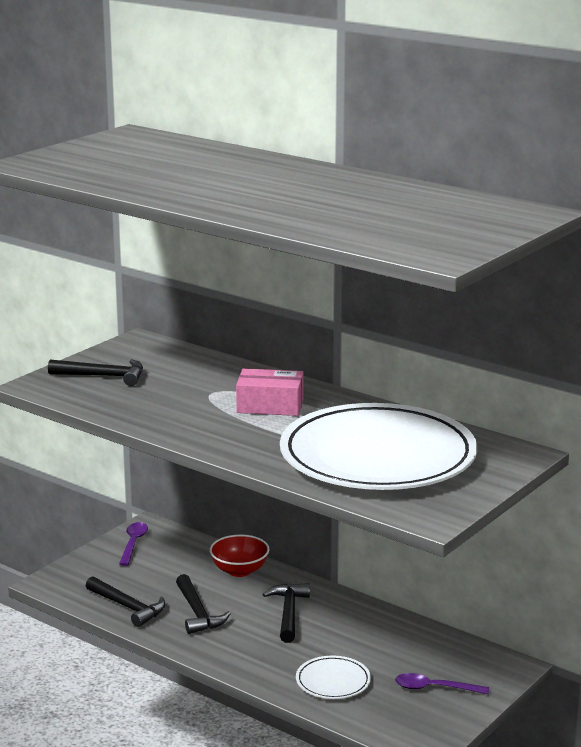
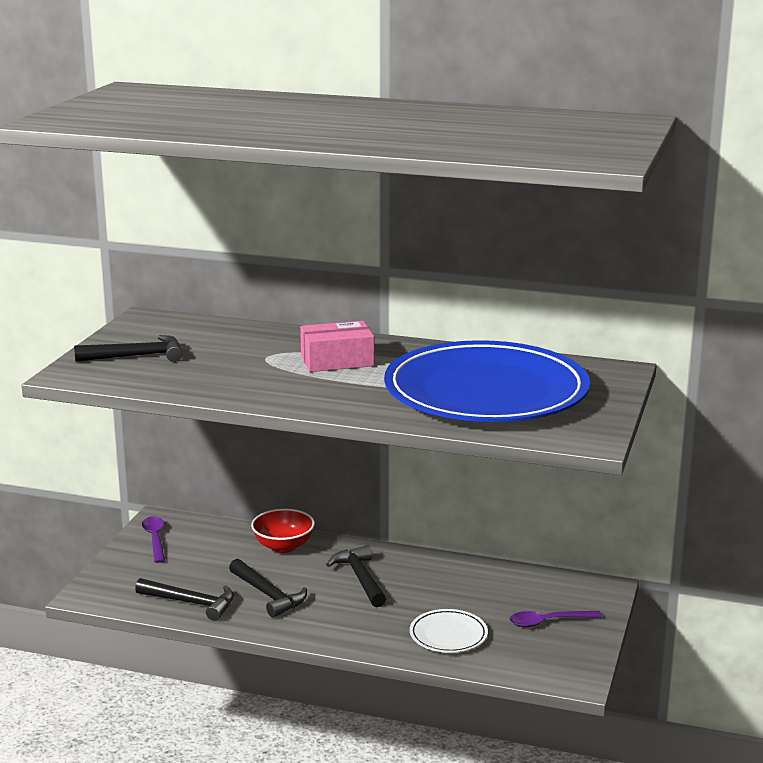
camera: 20 degrees left, 0 degrees up
white plate [280,403,477,490] -> blue plate [384,340,590,422]

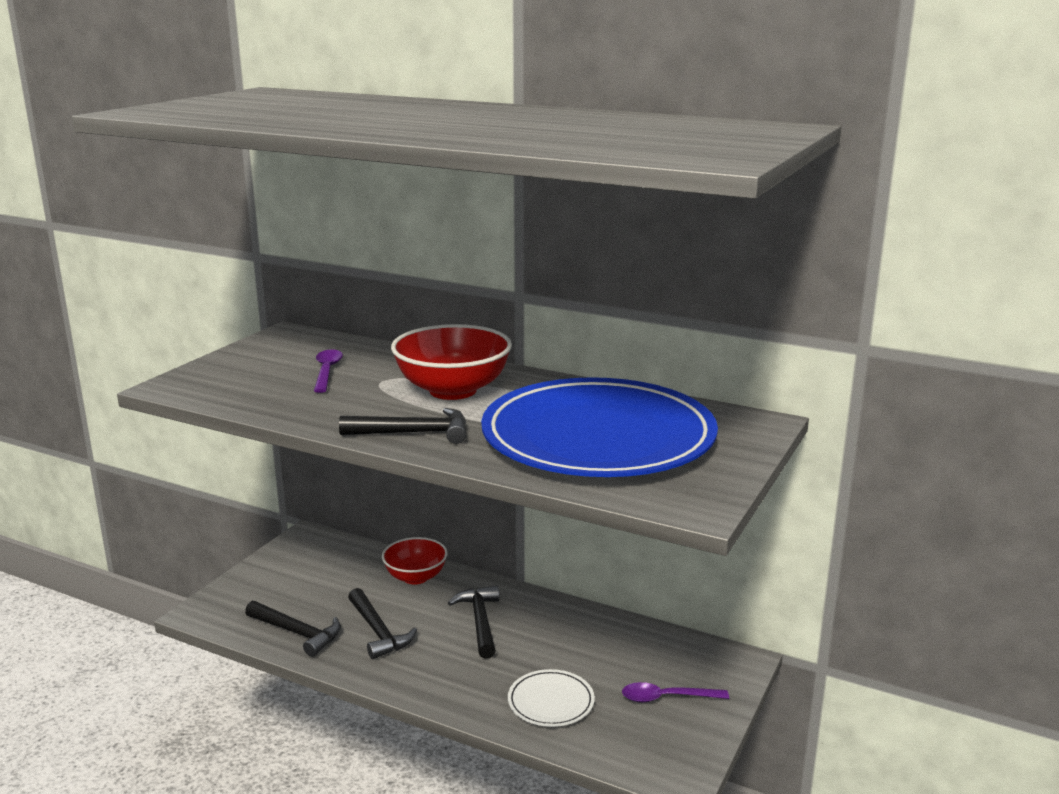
camera: 10 degrees right, 0 degrees up
black hammer [74,335,183,362] -> black hammer moved to [339,408,466,444]
purple spoon [142,516,165,563] -> purple spoon moved to [314,349,343,393]
pink box [300,321,374,372] -> red bowl [391,324,512,400]

